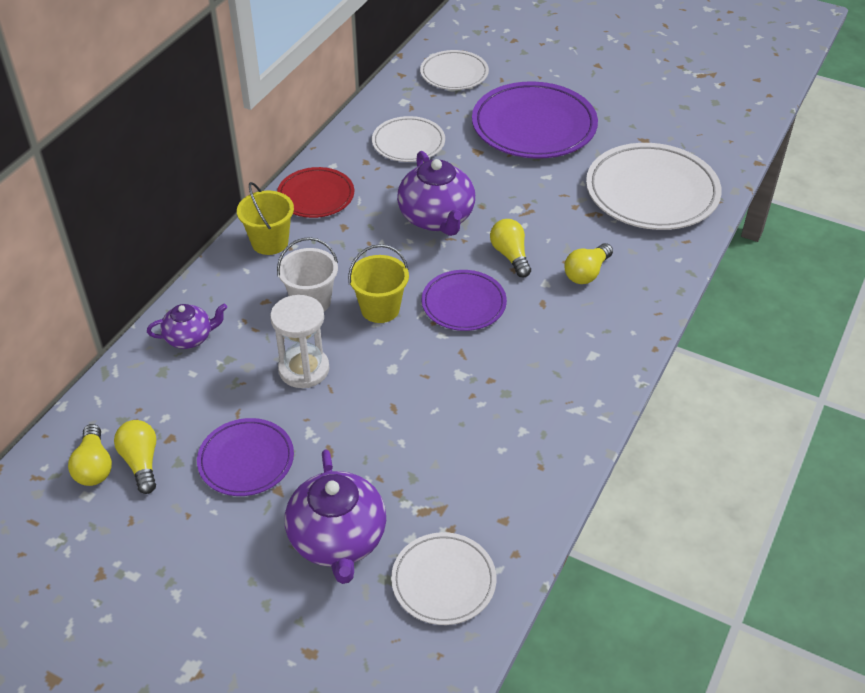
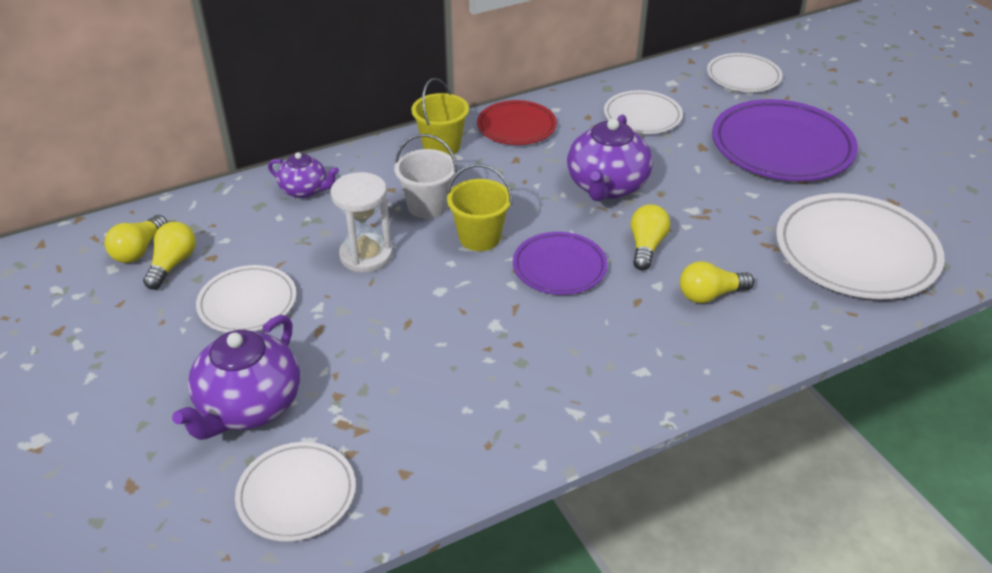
camera: 35 degrees right, 5 degrees down
purple plate [197,418,294,496] -> white plate [196,265,296,333]

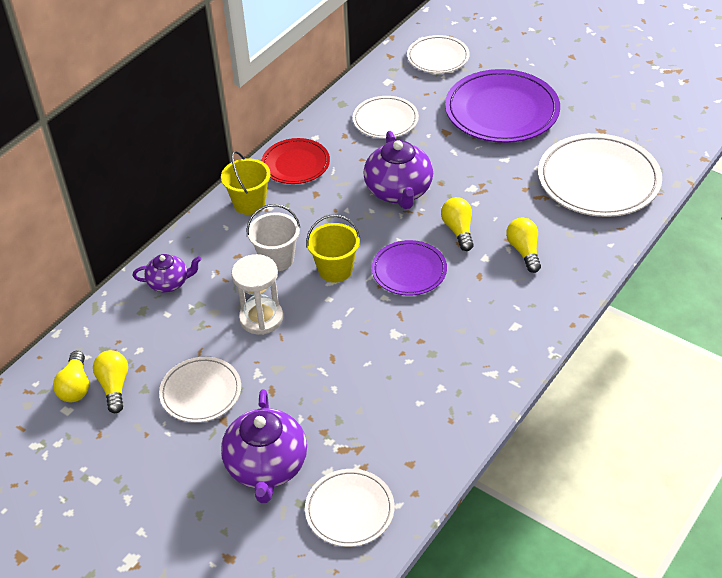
camera: 25 degrees left, 5 degrees up
yellow light bulb [680,261,754,303] -> yellow light bulb turned 120 degrees clockwise [506,218,541,273]

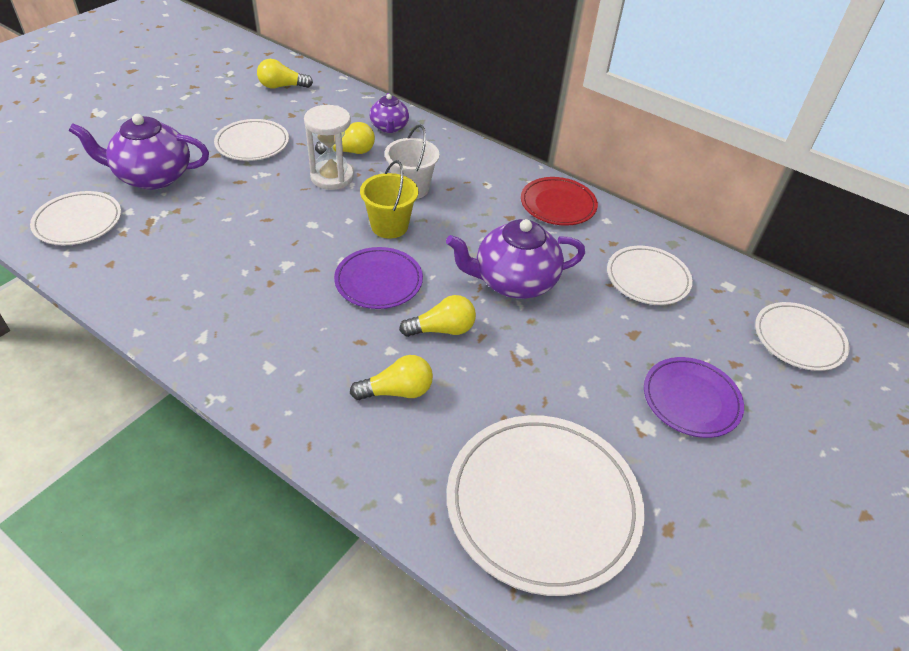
camera: 85 degrees right, 0 degrees up
yellow light bulb [93,350,128,413] -> yellow light bulb moved to [315,122,375,155]
yellow bucket [221,151,271,215] -> none
purple plate [445,69,560,143] -> purple plate [644,357,744,438], size x0.58

